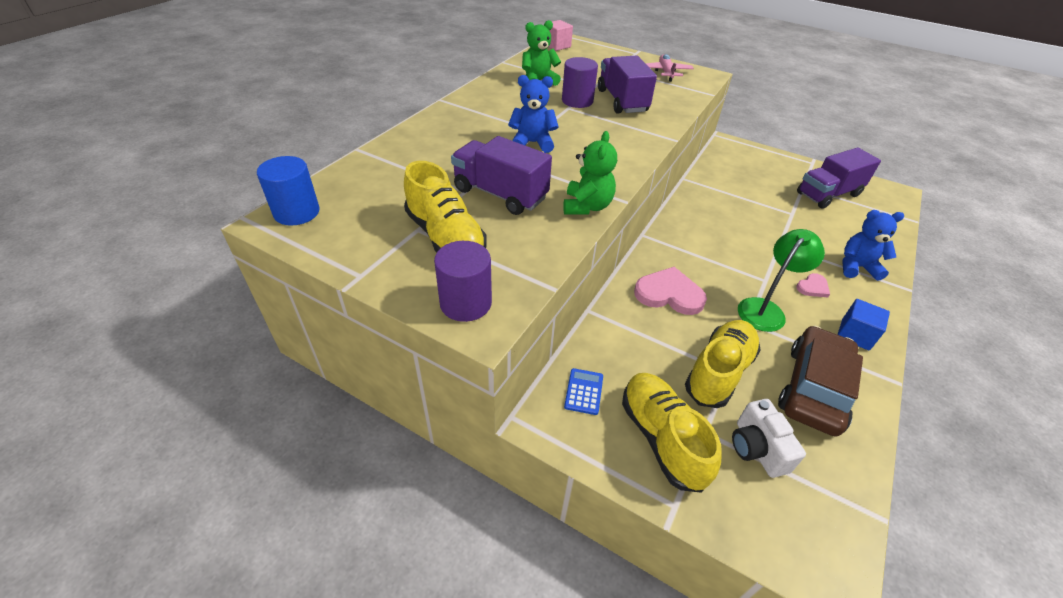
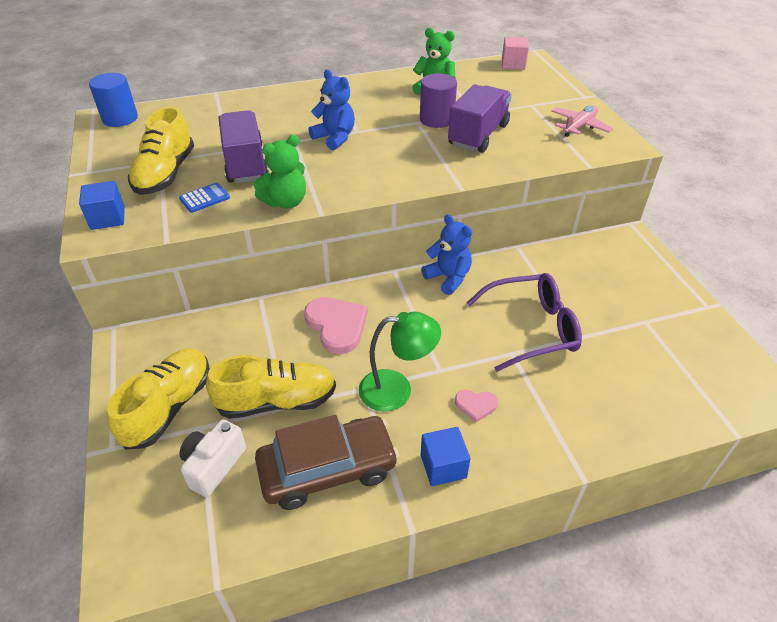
camera: 45 degrees right, 0 degrees up
purple cylinder [434,241,492,322] -> blue cube [79,181,125,230]
blue calculator [564,368,603,415] -> blue calculator moved to [179,183,230,213]
purple truck [797,147,881,209] -> none
blue teddy bear [842,210,904,281] -> blue teddy bear moved to [421,214,472,295]
none -> purple glasses [466,273,582,372]

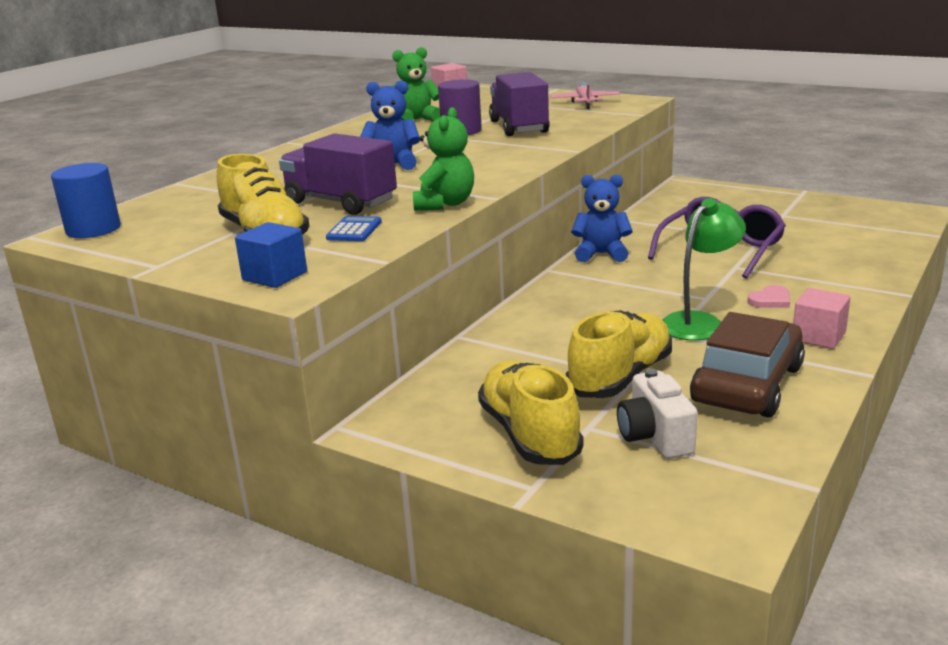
camera: 40 degrees left, 20 degrees down
pink heart [304,297,367,354] -> none
blue cube [421,427,470,486] -> pink cube [793,288,851,349]

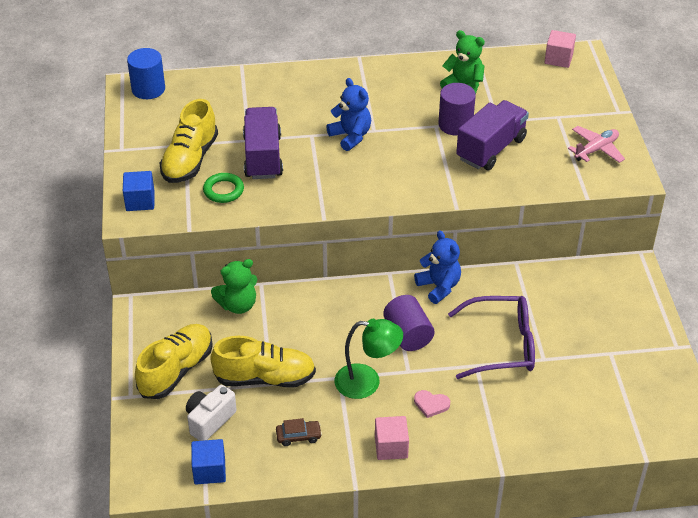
camera: 50 degrees right, 20 degrees up
blue calculator [326,216,382,241] -> green ring [203,173,244,203]
green teddy bear [413,107,474,211] -> green teddy bear moved to [211,259,258,314]
brown car [690,312,805,418] -> brown car [276,418,322,446], size x0.42
none -> blue cube [191,439,226,484]
none -> purple cylinder [383,295,435,351]

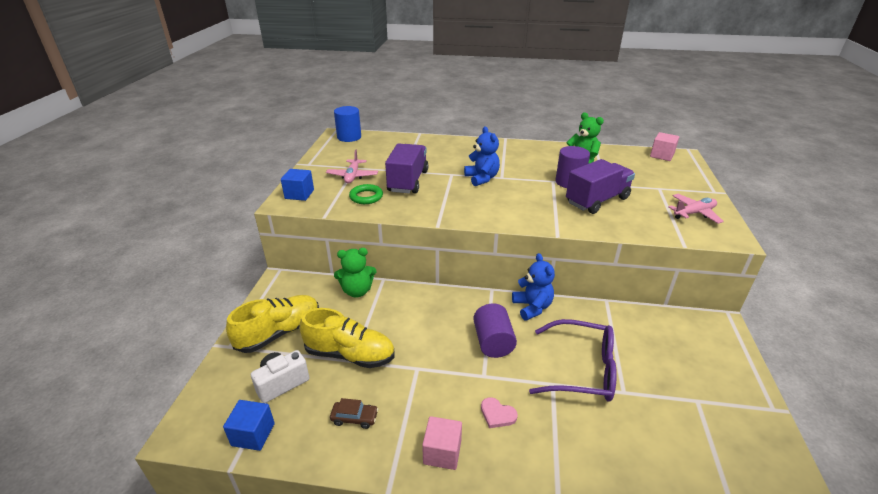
camera: 15 degrees right, 10 degrees down
yellow shoe [160,99,218,183] -> pink plane [326,149,378,184]
green lamp [335,319,403,399] -> none

